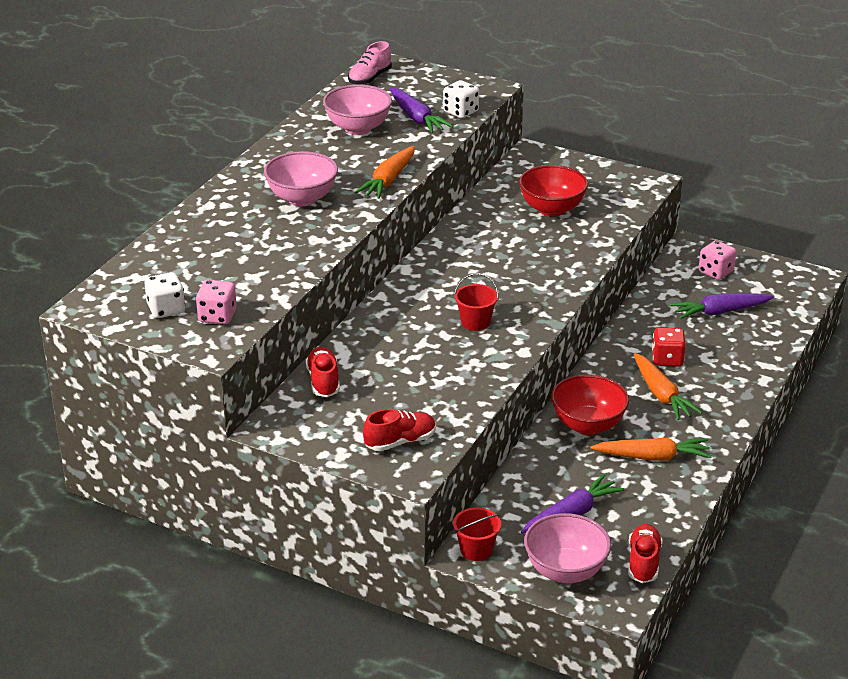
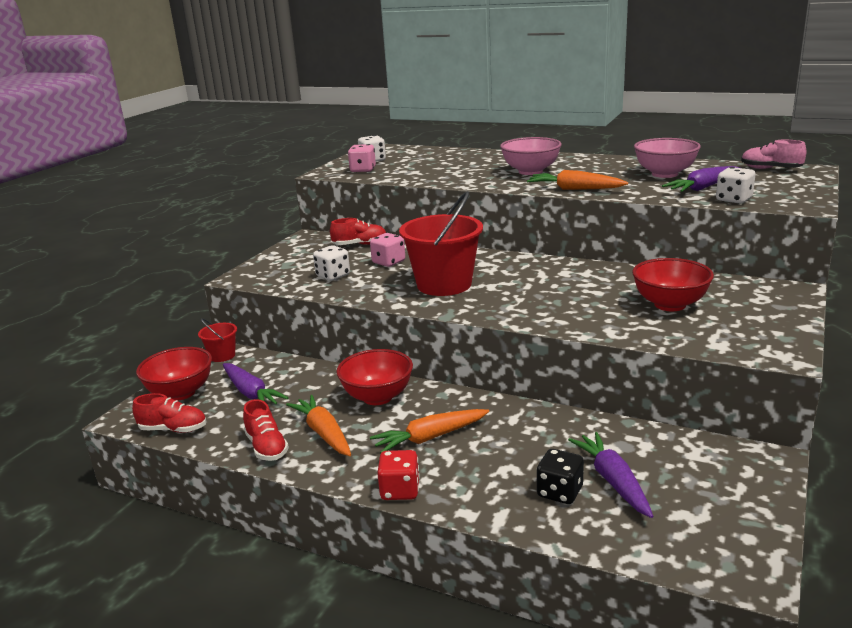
camera: 90 degrees right, 10 degrees down
red shoe [363,409,436,451] -> red shoe moved to [243,399,289,461]
red bucket [454,273,499,331] -> red bucket [399,191,483,296], size x2.08
pink bowl [524,513,611,583] -> red bowl [136,347,212,401]
orange carrot [591,437,712,460] -> orange carrot turned 150 degrees clockwise [286,395,351,456]
red dice [652,327,686,367] -> red dice moved to [377,450,420,500]
pink dice [699,240,736,280] -> pink dice moved to [370,233,405,267]
none -> white dice [313,245,350,281]
none -> black dice [537,449,584,504]

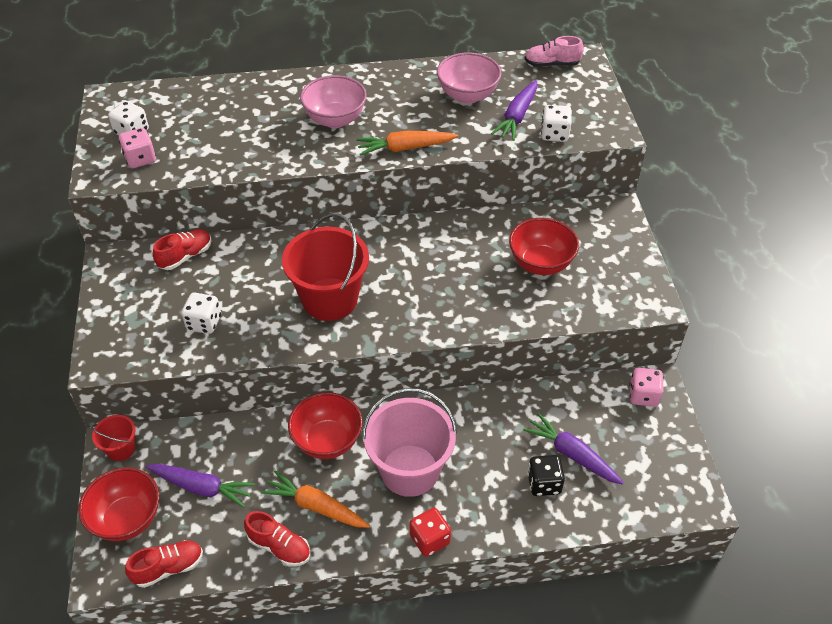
camera: 35 degrees left, 25 degrees up
pink dice [370,233,405,267] -> pink dice moved to [629,368,663,407]
orange carrot [370,409,489,453] -> pink bucket [362,388,457,497]

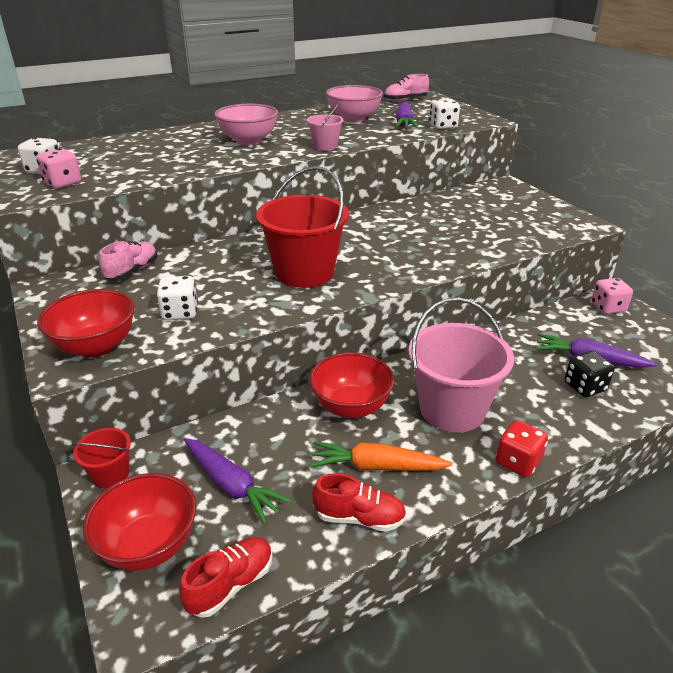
camera: 20 degrees left, 15 degrees down
purple carrot [145,464,255,508] -> purple carrot turned 45 degrees clockwise [184,438,292,524]
red shoe [153,229,212,270] -> pink shoe [99,241,157,280]
orange carrot [356,131,458,156] -> pink bucket [307,104,343,151]
red bowl [509,218,579,275] -> red bowl moved to [37,289,135,358]

